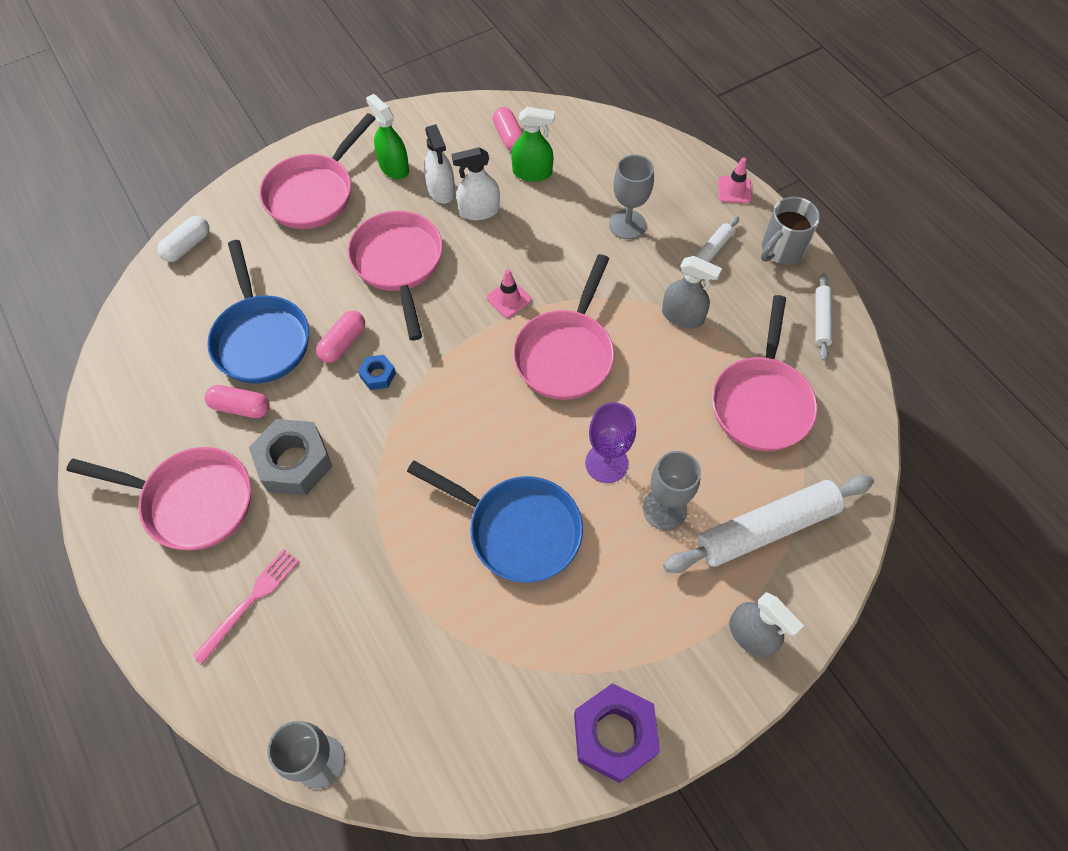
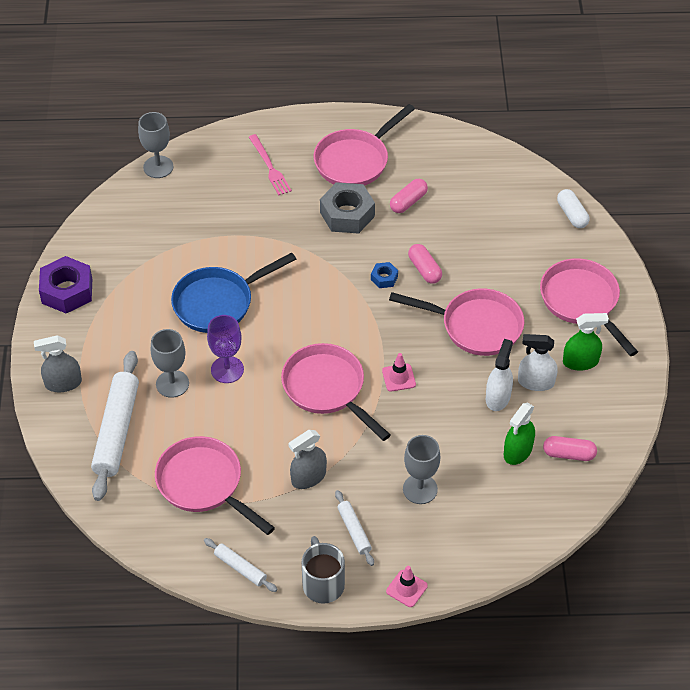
camera: 120 degrees right, 10 degrees down
blue pan [207,240,309,384] -> none

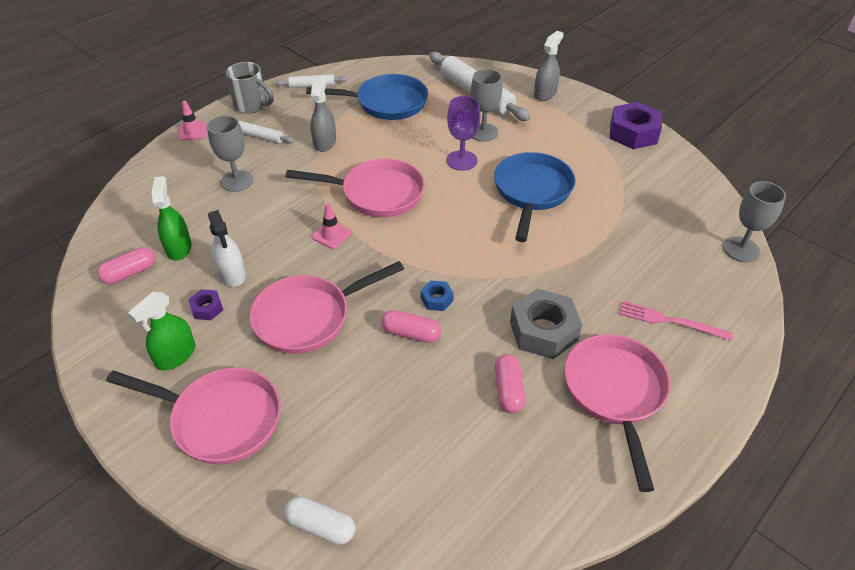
camera: 135 degrees right, 5 degrees down
pink pan [155,436,275,535] -> blue pan [306,74,428,120]
white spray bottle [518,334,558,391] -> purple nut [188,289,223,320]

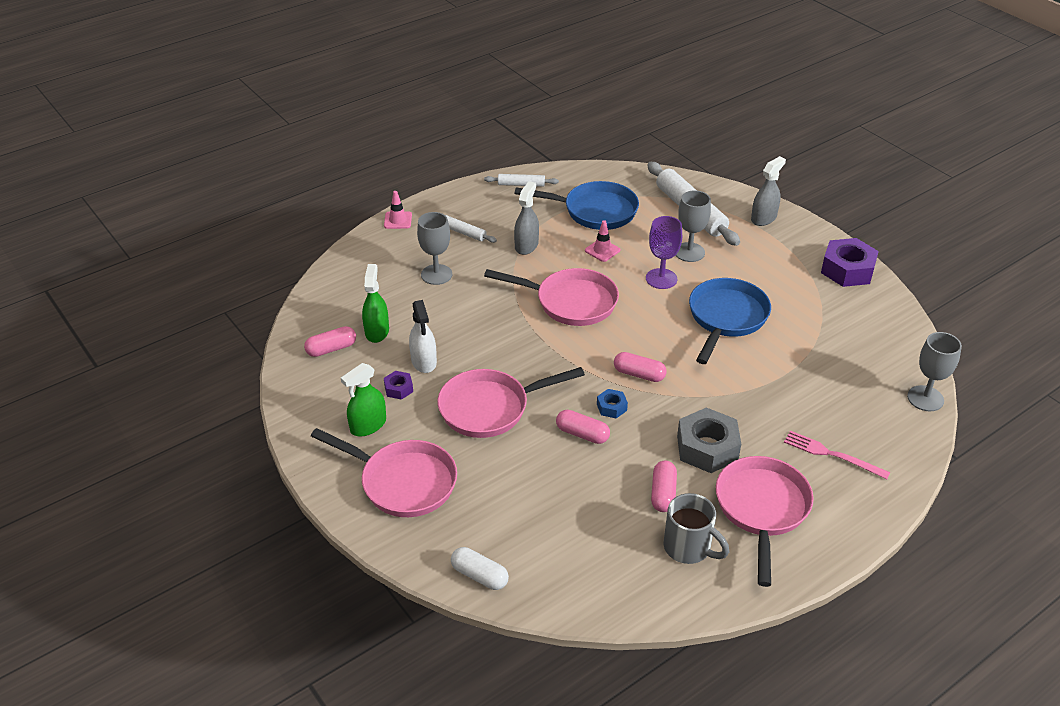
camera: 10 degrees right, 5 degrees down
grey mug [226,62,274,114] -> grey mug moved to [663,493,729,564]
pink traffic cone [312,203,352,249] -> pink traffic cone moved to [585,220,620,262]
none -> pink capsule [614,352,667,382]

